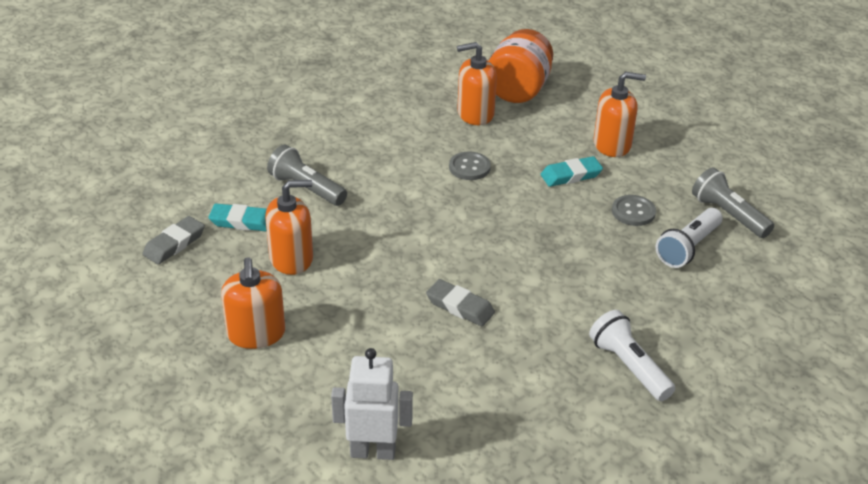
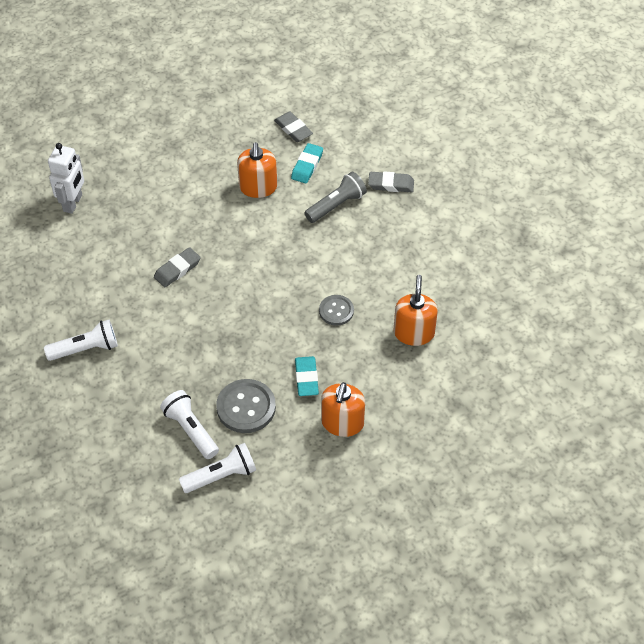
camera: 105 degrees right, 15 degrees up
orange soap dispenser [221,257,285,349] -> none
orange jar [489,29,553,103] -> none
grey button [612,195,656,226] -> grey button [216,379,276,433], size x1.61
grey flashlight [692,167,774,238] -> white flashlight [179,443,256,493]
none -> grey eraser [368,171,414,192]

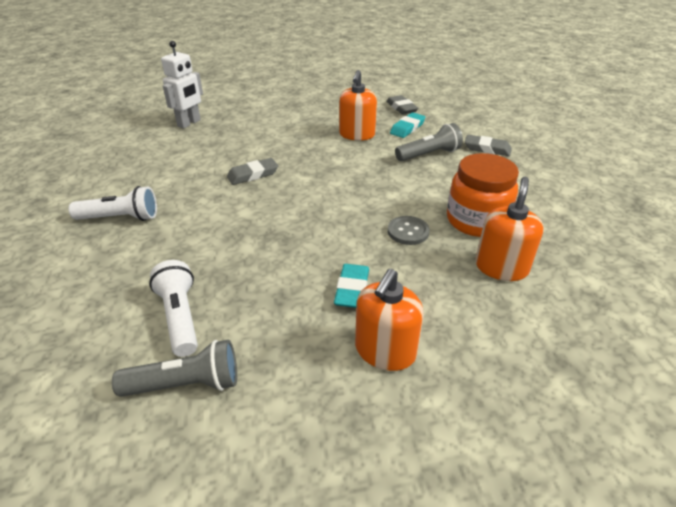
camera: 15 degrees right, 15 degrees down
white flashlight [179,443,256,493] -> grey flashlight [112,339,237,397]
grey button [216,379,276,433] -> none
none -> orange jar [447,153,519,237]

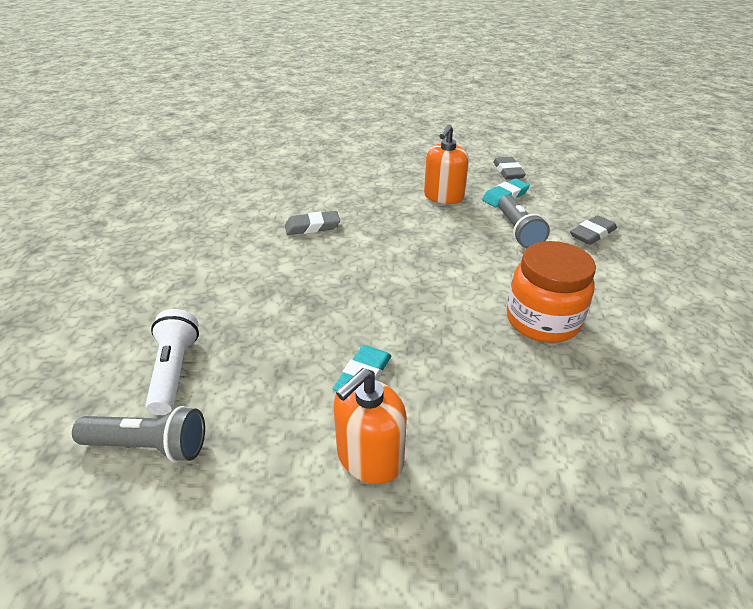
camera: 15 degrees right, 0 degrees up
white flashlight [69,186,157,221] -> none
white robot [161,41,203,129] -> none
grey button [388,216,430,245] -> none
grey flashlight [395,123,463,161] -> grey flashlight turned 90 degrees clockwise [498,195,550,248]
grey eraser [465,135,512,156] -> grey eraser turned 75 degrees counterclockwise [570,215,617,245]
orange soap dispenser [475,177,544,281] -> none

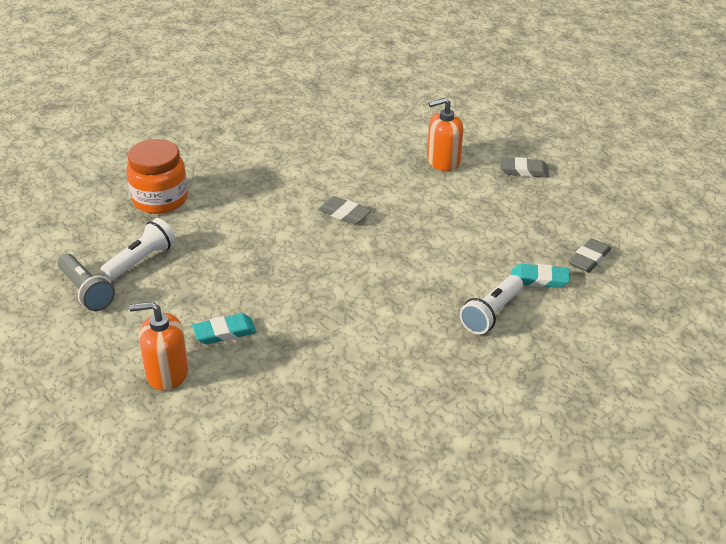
camera: 45 degrees right, 0 degrees up
orange soap dispenser [424,124,469,204] -> orange soap dispenser moved to [427,97,464,171]
grey flashlight [498,195,550,248] -> white flashlight [460,275,523,334]
orange jar [507,241,596,343] -> orange jar moved to [127,139,188,214]
grey eraser [570,215,617,245] -> grey eraser moved to [500,157,549,178]

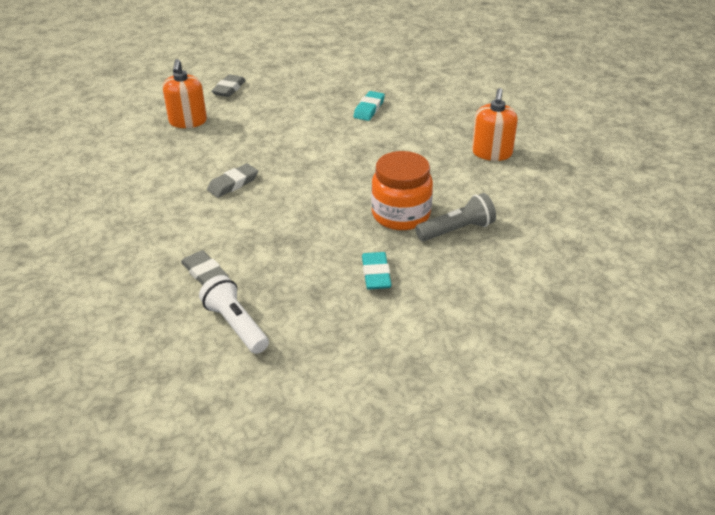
camera: 75 degrees left, 0 degrees up
grey flashlight [58,254,115,311] -> grey flashlight moved to [415,193,496,241]
orange jar [127,139,188,214] -> orange jar moved to [371,151,433,230]
orange soap dispenser [129,302,189,391] -> orange soap dispenser moved to [472,88,518,161]
white flashlight [460,275,523,334] -> none
grey eraser [568,238,611,273] -> grey eraser moved to [181,250,228,285]

